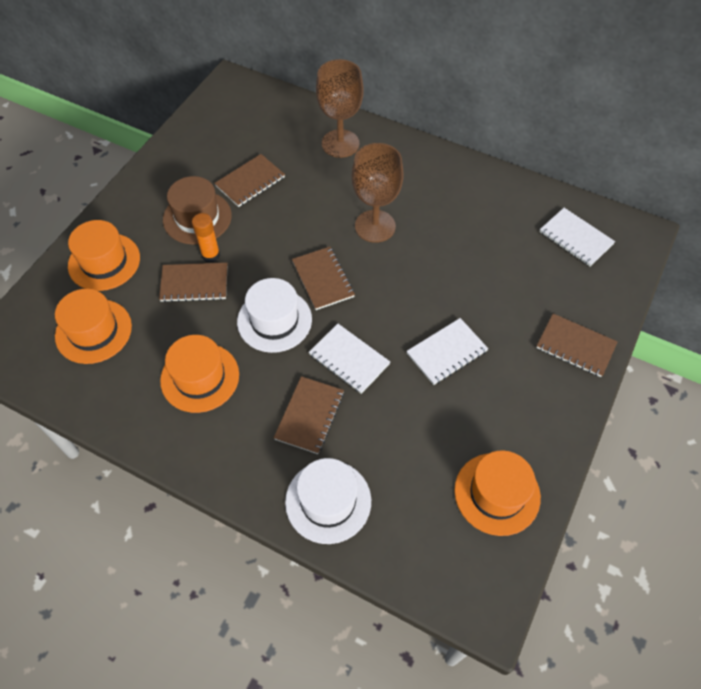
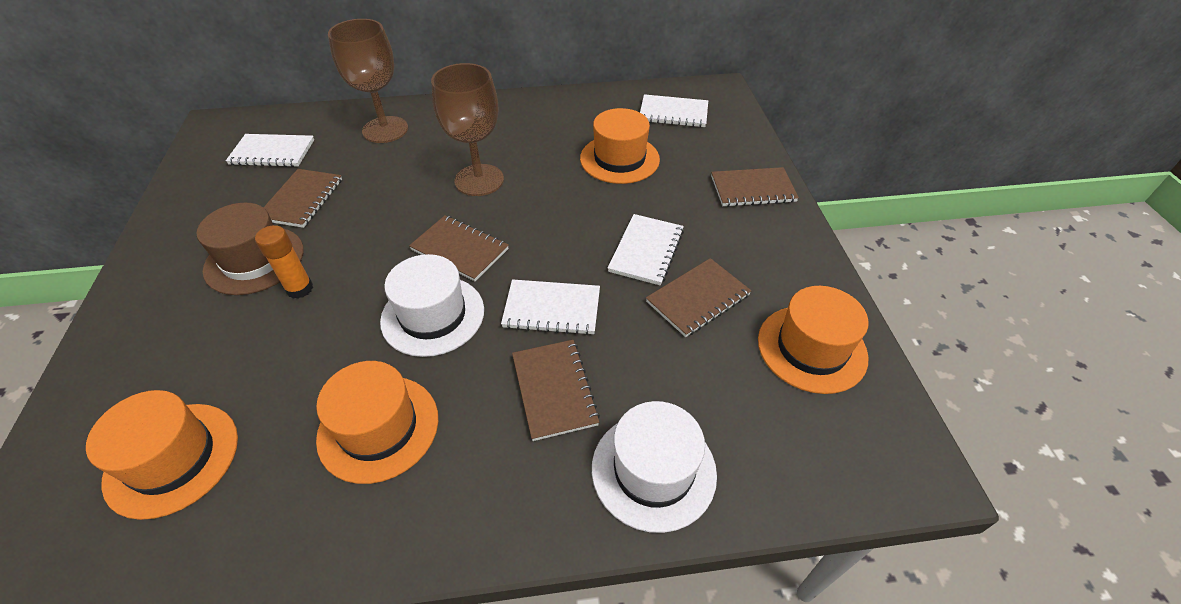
camera: 35 degrees left, 10 degrees down
orange hat [68,220,140,291] -> orange hat moved to [580,108,660,184]
brown notebook [159,263,228,302] -> brown notebook moved to [646,258,751,337]
none -> white notebook [226,134,314,167]

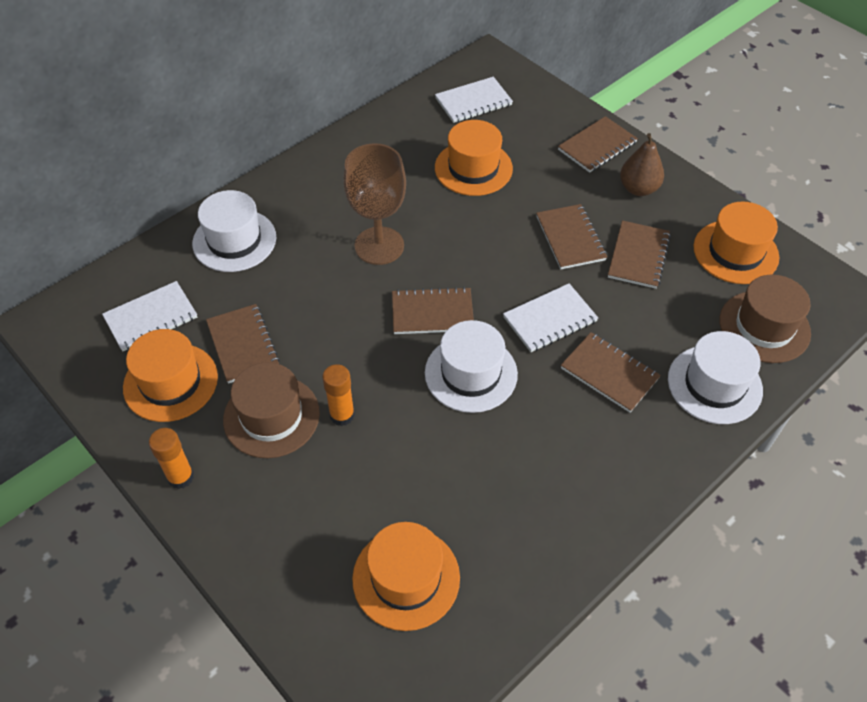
camera: 35 degrees left, 5 degrees up
orange hat [316,361,438,484] -> orange hat moved to [123,329,218,422]
brown goblet [328,19,408,143] -> white hat [192,190,276,272]
white notebook [608,214,684,286] -> brown notebook [536,204,607,269]
none -> orange glue stick [149,428,194,489]
none -> brown pear [620,133,664,196]
none -> brown hat [719,274,811,363]

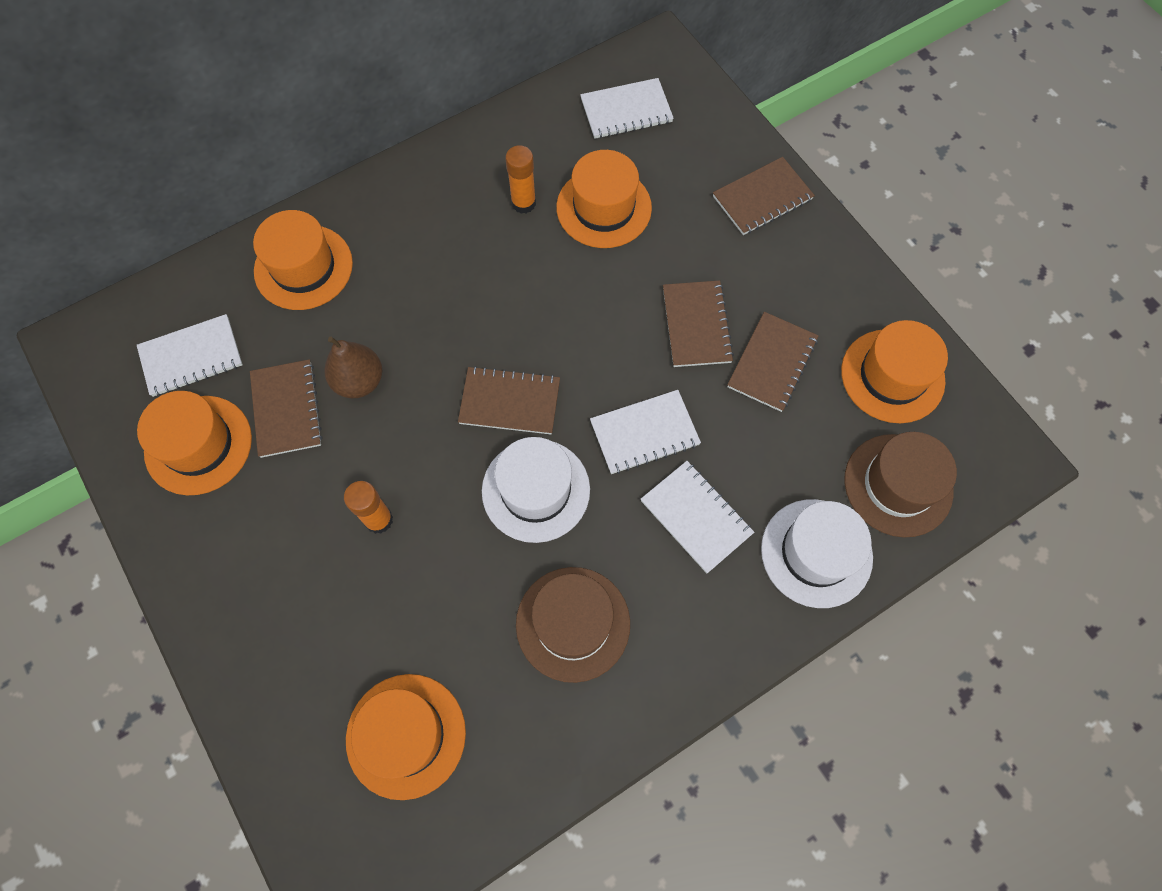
camera: 10 degrees right, 15 degrees up
orange glue stick [149,428,194,489] -> orange glue stick moved to [505,145,536,214]
white hat [192,190,276,272] -> orange hat [253,210,353,310]
brown hat [223,362,320,458] -> brown hat moved to [516,567,630,683]
brown goblet [343,143,406,265] -> none
brown notebook [561,332,661,413] -> white notebook [641,461,754,573]
brown pear [620,133,664,196] -> brown pear moved to [324,337,382,399]

